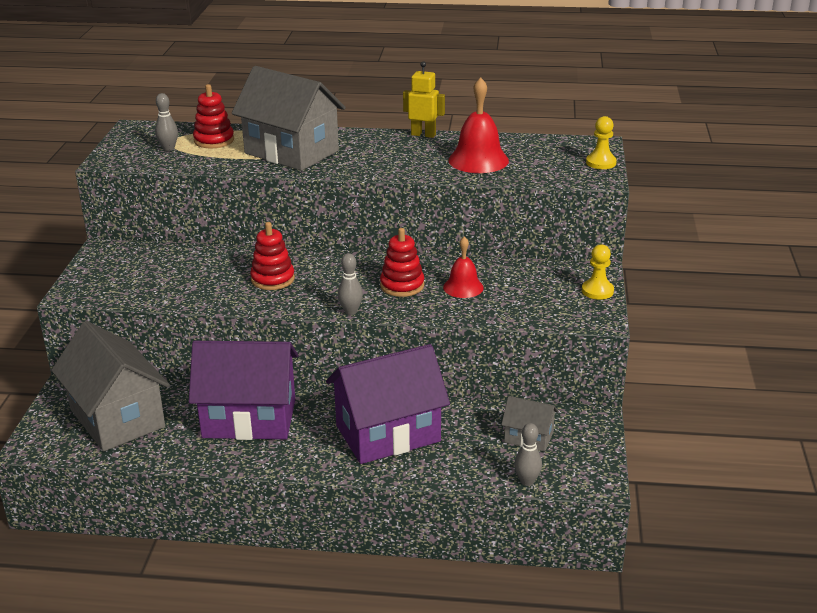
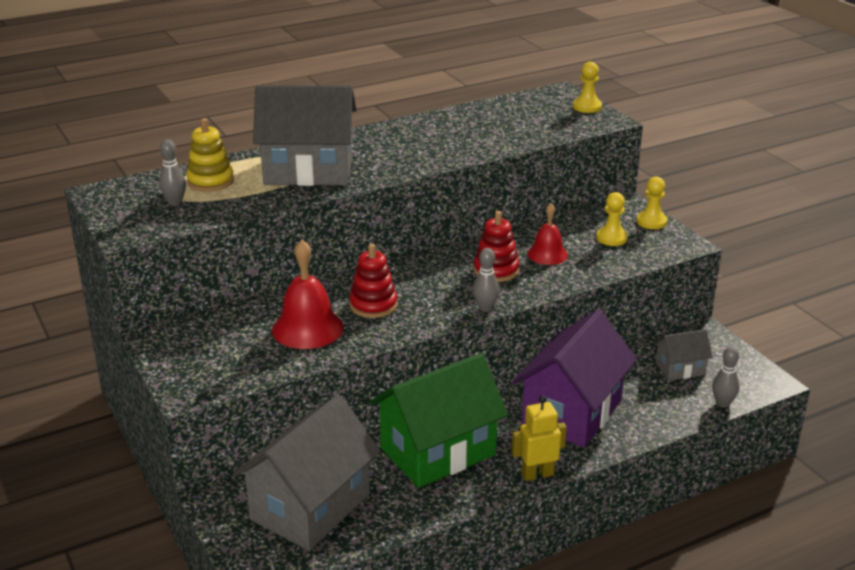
camera: 35 degrees left, 0 degrees up
grey house [51,321,170,451] -> grey house turned 75 degrees counterclockwise [233,395,381,551]
purple house [189,341,299,440] -> green house [370,353,508,488]
red stacking toy [193,84,234,148] -> yellow stacking toy [186,118,234,192]
yellow robot [403,61,445,138] -> yellow robot moved to [512,395,567,481]
red bell [448,77,509,173] -> red bell moved to [272,240,344,349]
none -> yellow pawn [596,192,628,246]

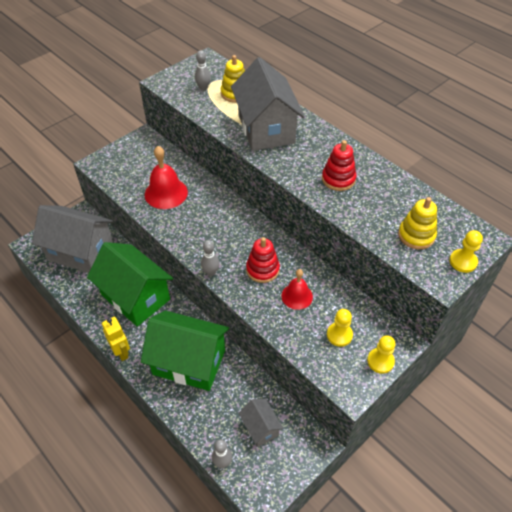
camera: 75 degrees right, 20 degrees up
red stacking toy [349,244,398,318] -> red stacking toy moved to [322,140,356,191]
purple house [513,310,637,448] -> green house [141,310,229,391]
none -> yellow stacking toy [398,197,437,249]

